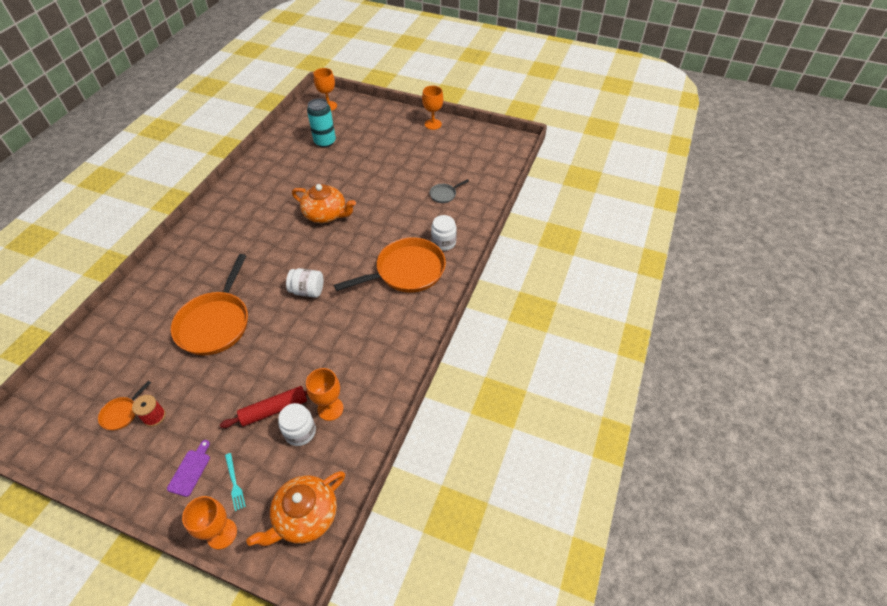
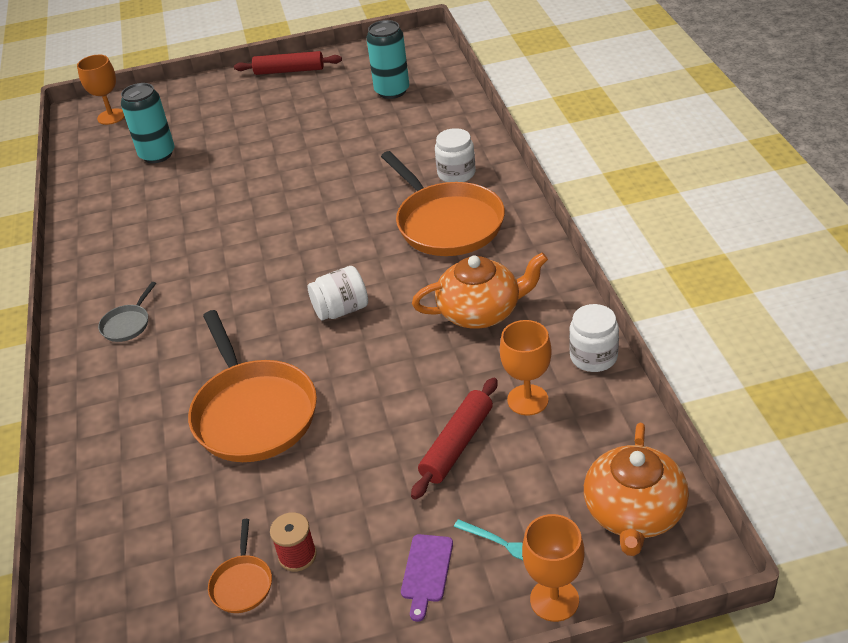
camera: 30 degrees left, 10 degrees down
purple cutting board [167,440,210,497] -> purple cutting board turned 150 degrees counterclockwise [401,534,453,622]
white jar [278,403,316,446] -> white jar moved to [569,304,619,372]
orange teapot [292,184,356,223] -> orange teapot moved to [412,252,548,329]
orange pan [334,237,446,293] -> orange pan turned 120 degrees clockwise [381,151,505,256]
orange goblet [422,86,443,130] -> red rolling pin [234,51,342,75]
grey pan [429,179,469,203] -> grey pan moved to [98,282,156,342]
none -> turquoise can [366,20,409,99]

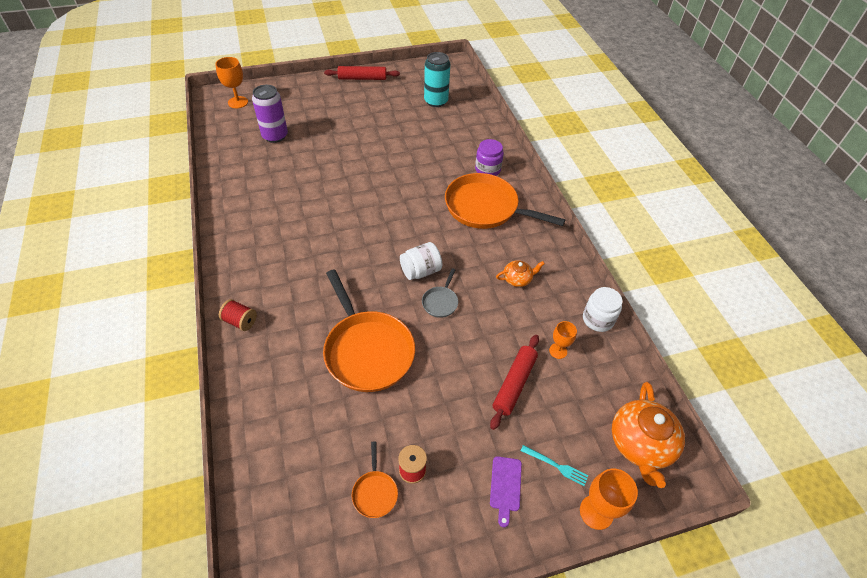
camera: 10 degrees left, 10 degrees up
grey pan [98,282,156,342] -> grey pan moved to [422,268,458,318]
turquoise can [121,83,175,163] -> purple can [252,85,288,143]
orange pan [381,151,505,256] -> orange pan turned 150 degrees clockwise [445,173,565,229]
orange teapot [412,252,548,329] -> orange teapot [496,260,545,287], size x0.53
white jar [435,128,476,182] -> purple jar [475,139,504,176]
orange goblet [500,320,552,416] -> orange goblet [549,321,577,359], size x0.64
none -> red spool [219,299,257,331]

